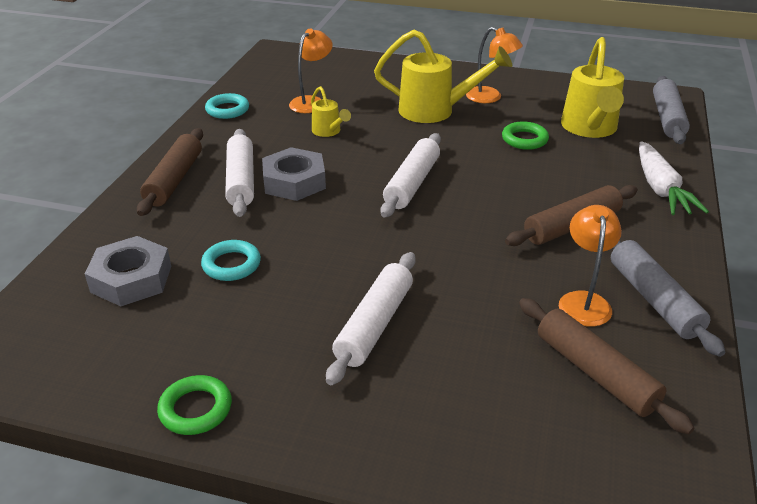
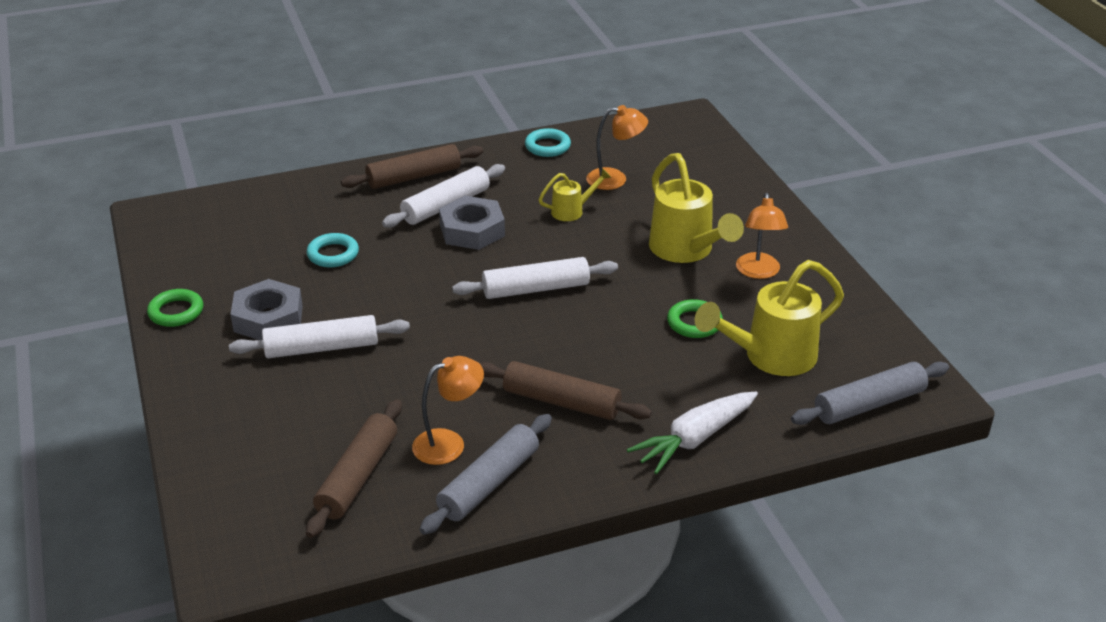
camera: 55 degrees right, 0 degrees up
grey nut [85,236,171,306] -> grey nut moved to [230,279,303,340]
yellow watering can [311,86,351,137] -> yellow watering can turned 135 degrees counterclockwise [538,168,612,221]

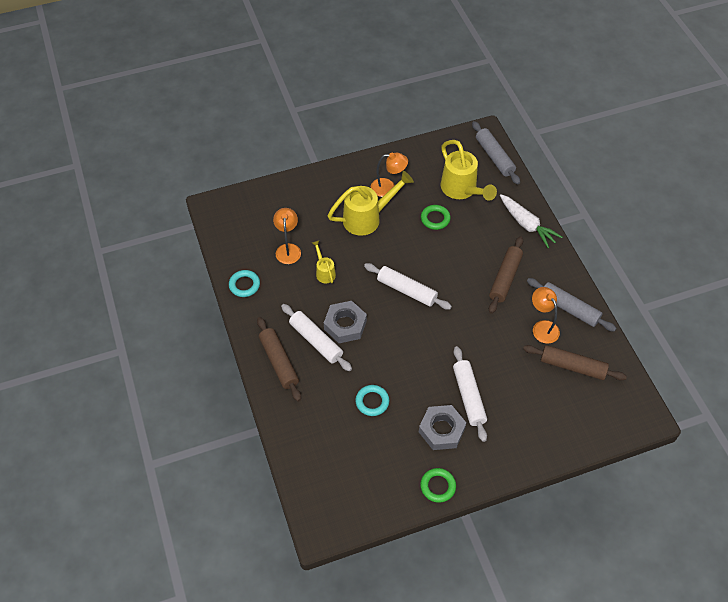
camera: 90 degrees left, 20 degrees up
white rolling pin [452,257,618,299] -> white rolling pin turned 45 degrees counterclockwise [364,263,452,310]

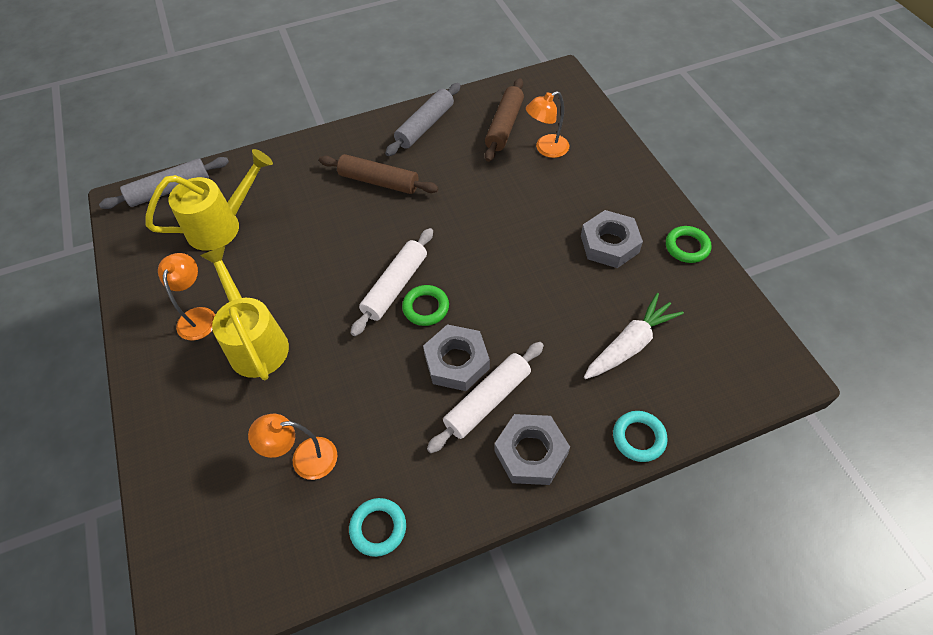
camera: 90 degrees left, 0 degrees up
brown rolling pin [257,317,301,402] -> grey nut [494,414,570,485]
yellow watering can [312,240,336,283] -> none
turquoise ring [355,385,389,416] -> turquoise ring moved to [613,411,668,462]
green ring [421,205,451,230] -> green ring moved to [402,285,449,326]
white rolling pin [453,346,487,442] -> none
white carrot [500,194,562,248] -> white carrot moved to [584,293,684,379]
orange lamp [532,287,560,344] -> orange lamp moved to [526,91,569,158]

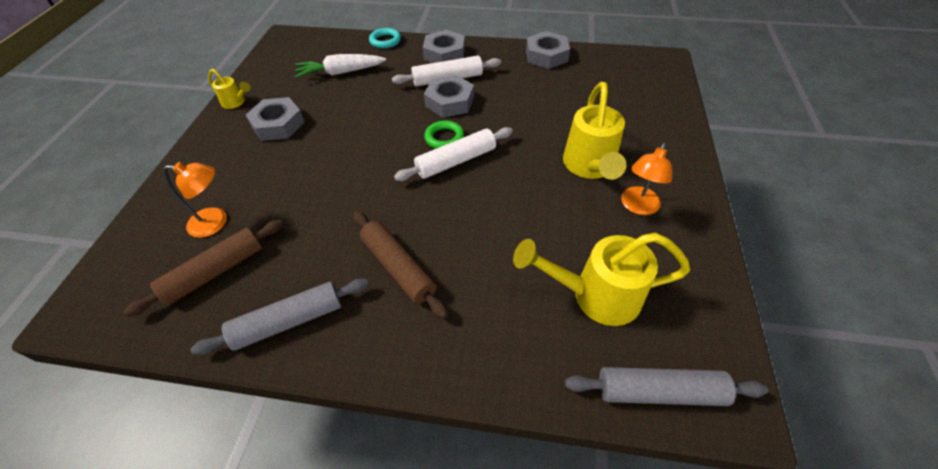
camera: 150 degrees left, 5 degrees down
orange lamp [248,414,337,480] -> none
turquoise ring [349,498,406,557] -> grey nut [526,31,570,69]
green ring [666,226,712,263] -> yellow watering can [208,69,250,109]

